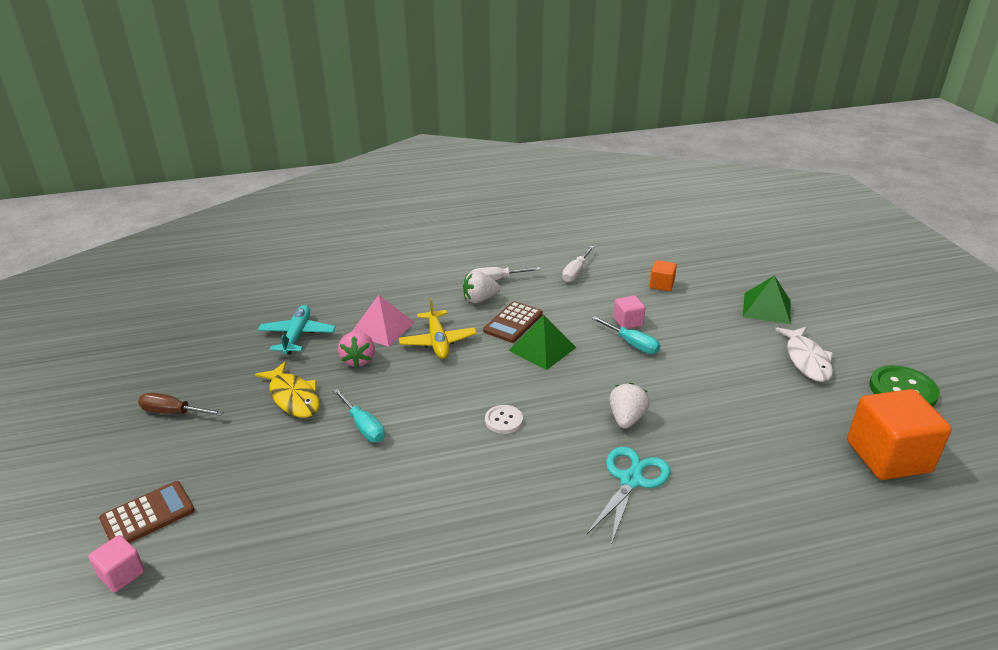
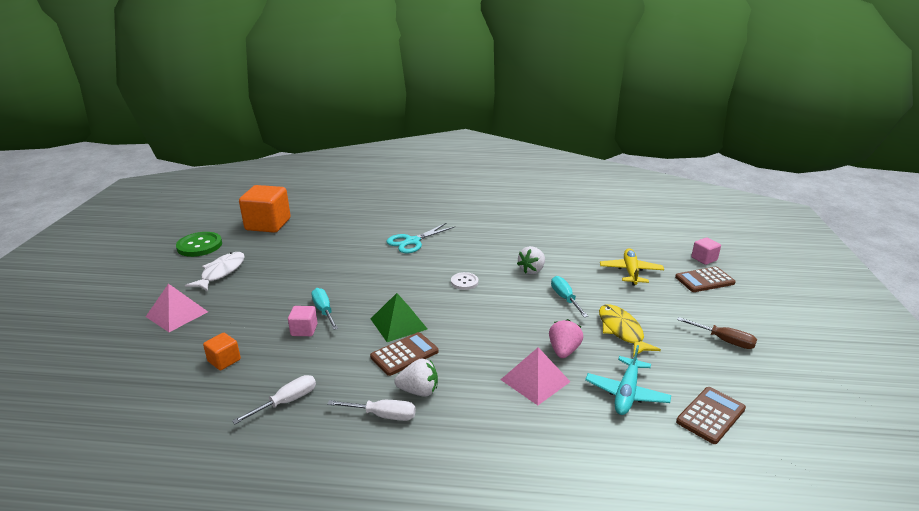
camera: 160 degrees left, 5 degrees down
yellow plane [399,297,477,359] -> yellow plane moved to [600,248,664,286]
white strawberry [609,383,650,429] -> white strawberry moved to [517,246,545,274]
green pyramid [743,275,791,324] -> pink pyramid [146,284,208,332]
none -> brown calculator [676,387,746,444]

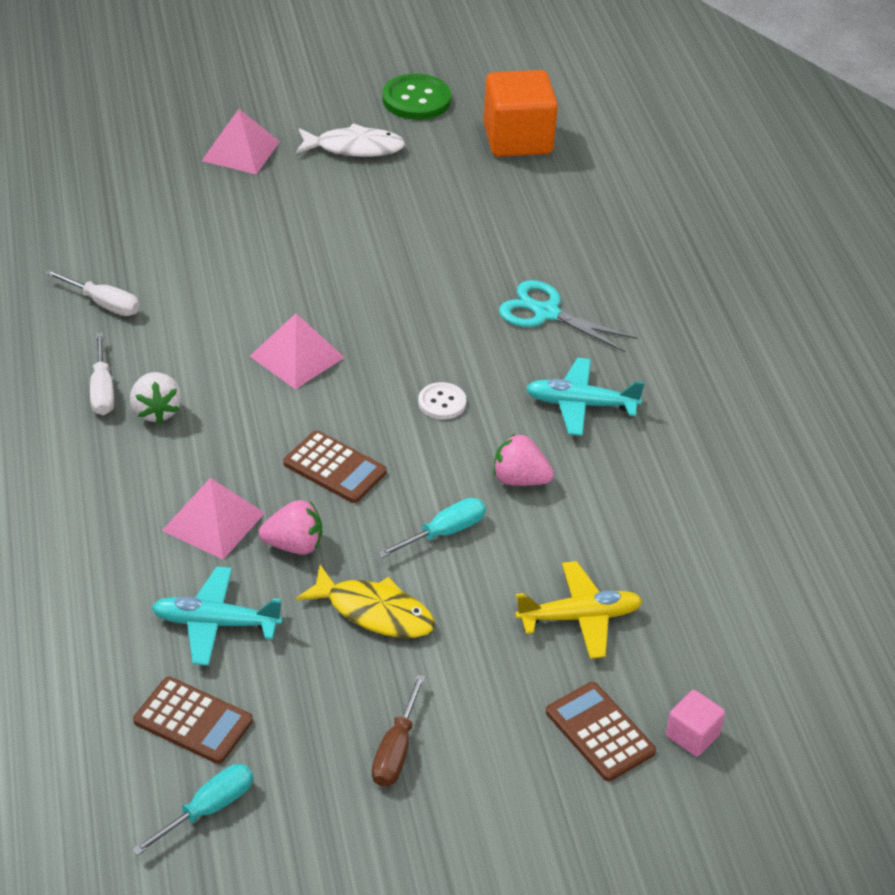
camera: 70 degrees right, 15 degrees up
orange cube [203,333,241,370] -> none
pink cube [288,306,317,336] -> none
turquoise screwdriver [311,288,338,330] -> turquoise screwdriver moved to [132,764,253,856]
brown calculator [370,332,439,376] -> brown calculator moved to [283,431,387,503]
green pyramid [371,293,427,342] -> pink pyramid [250,314,345,389]
white strawberry [517,246,545,274] -> pink strawberry [493,434,554,486]
yellow fish [599,304,661,357] -> yellow fish turned 60 degrees clockwise [296,565,435,638]
none -> turquoise plane [526,358,645,436]

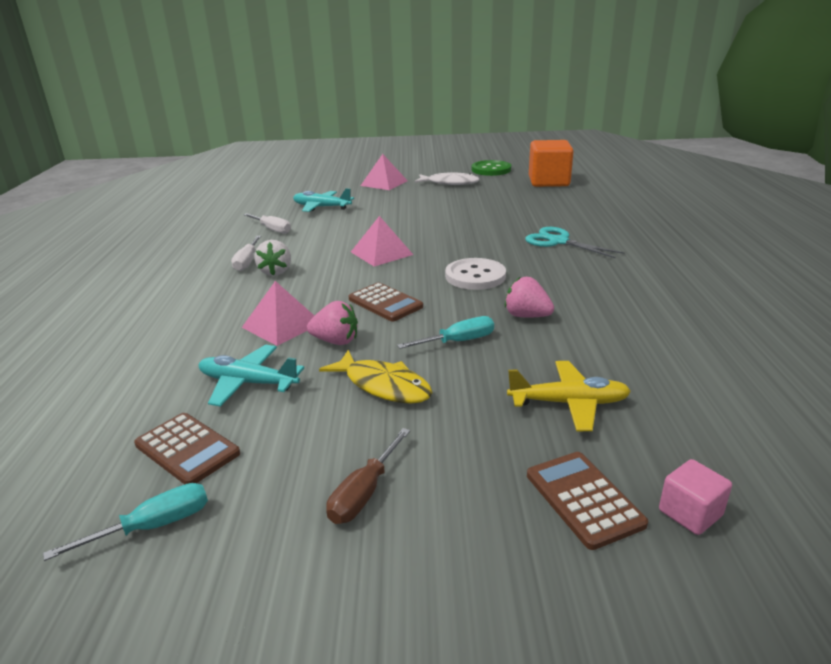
camera: 15 degrees right, 15 degrees down
white button [418,382,466,420] -> white button [445,258,506,290], size x1.71
turquoise plane [526,358,645,436] -> turquoise plane moved to [293,188,354,212]

